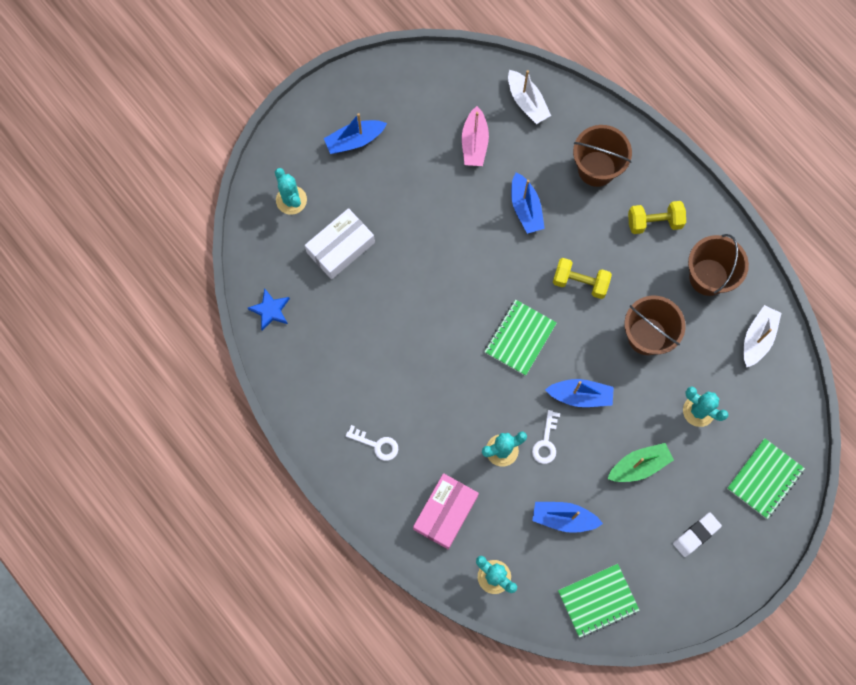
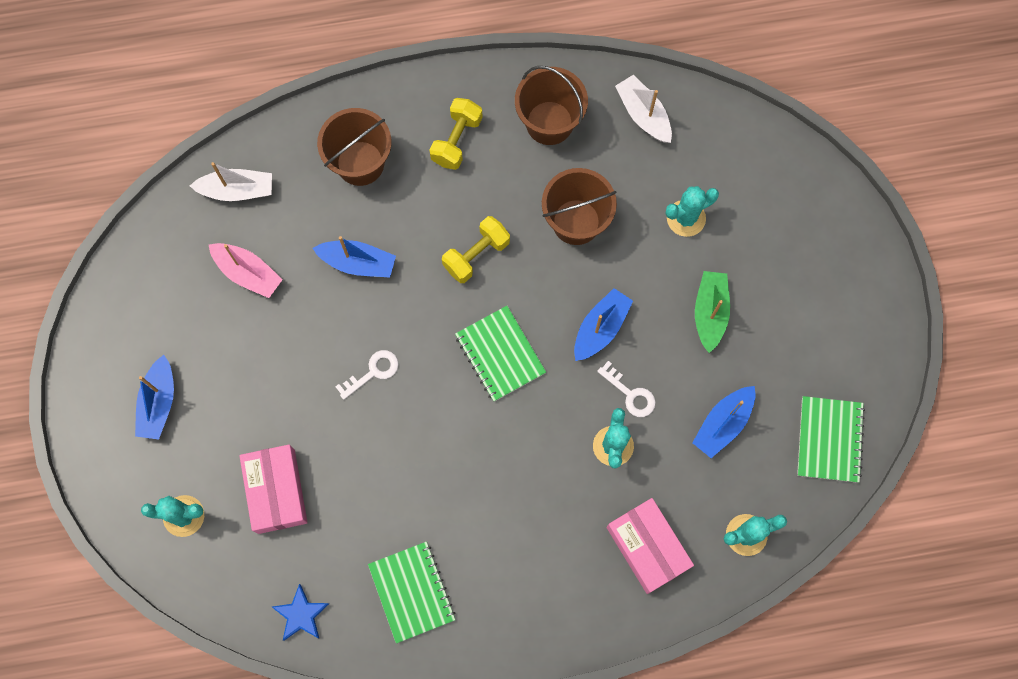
camera: 60 degrees left, 0 degrees up
white box [305,208,375,279] -> pink box [240,445,308,534]
white key [346,425,398,461] -> white key moved to [335,350,399,400]
white eraser [673,512,722,557] -> none
green notebook [727,438,805,519] -> green notebook moved to [368,542,455,643]

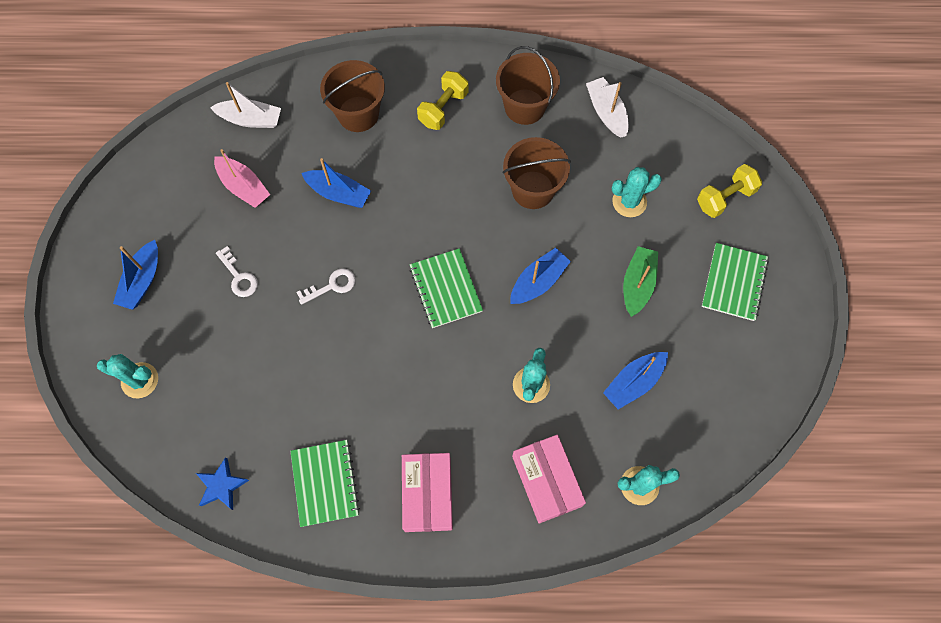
camera: 10 degrees right, 5 degrees down
pink box [240,445,308,534] -> pink box moved to [402,453,453,532]
yellow dumbbell [442,216,510,283] -> yellow dumbbell moved to [697,164,762,218]
white key [597,361,656,417] -> white key moved to [216,246,258,297]
green notebook [797,396,865,483] -> green notebook moved to [702,243,769,321]

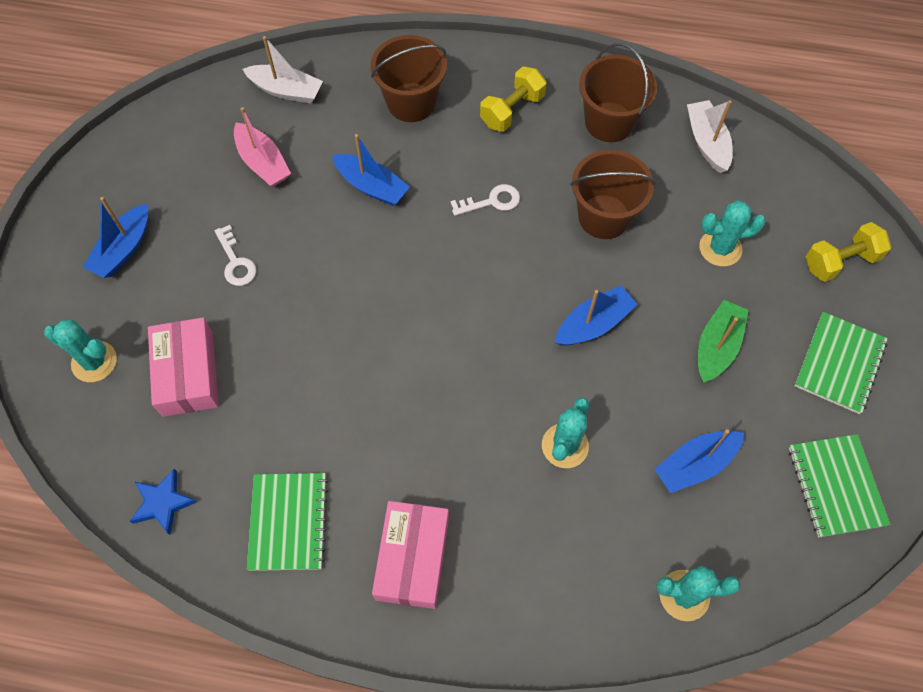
camera: 10 degrees right, 5 degrees down
white key [296,268,356,305] -> white key moved to [451,184,520,216]
green notebook [409,248,483,328] -> green notebook moved to [789,434,890,538]
pink box [512,435,586,524] -> pink box moved to [148,317,219,417]

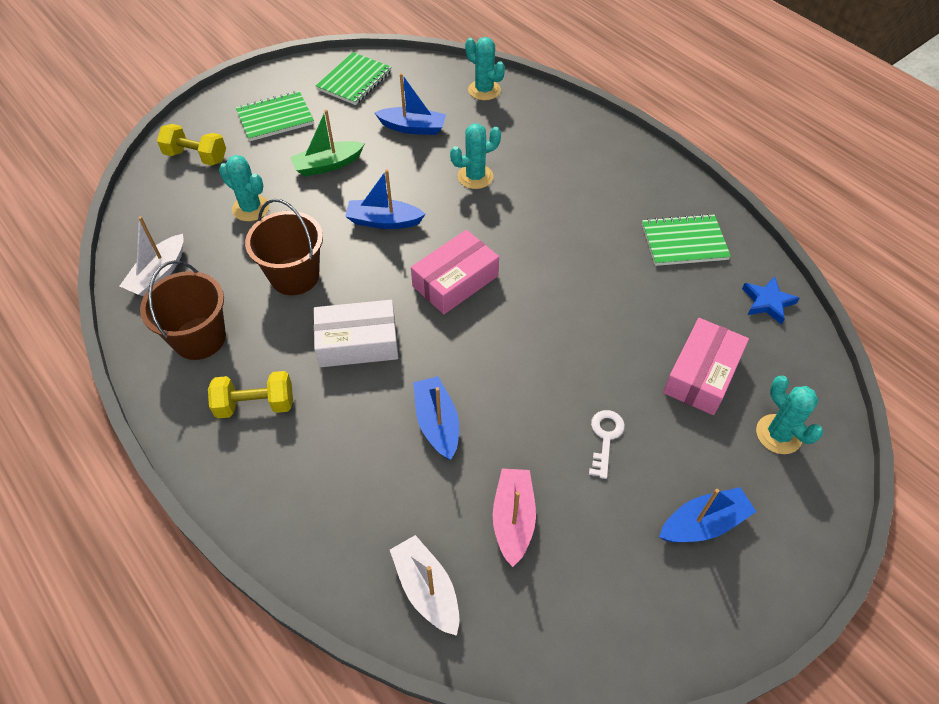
camera: 140 degrees left, 10 degrees down
green notebook [247,473,328,571] -> green notebook turned 45 degrees clockwise [642,214,731,266]
brown bucket [371,35,447,122] -> none
pink box [372,501,449,609] -> pink box moved to [411,230,499,314]
white key [451,184,520,216] -> white box [314,300,398,367]

